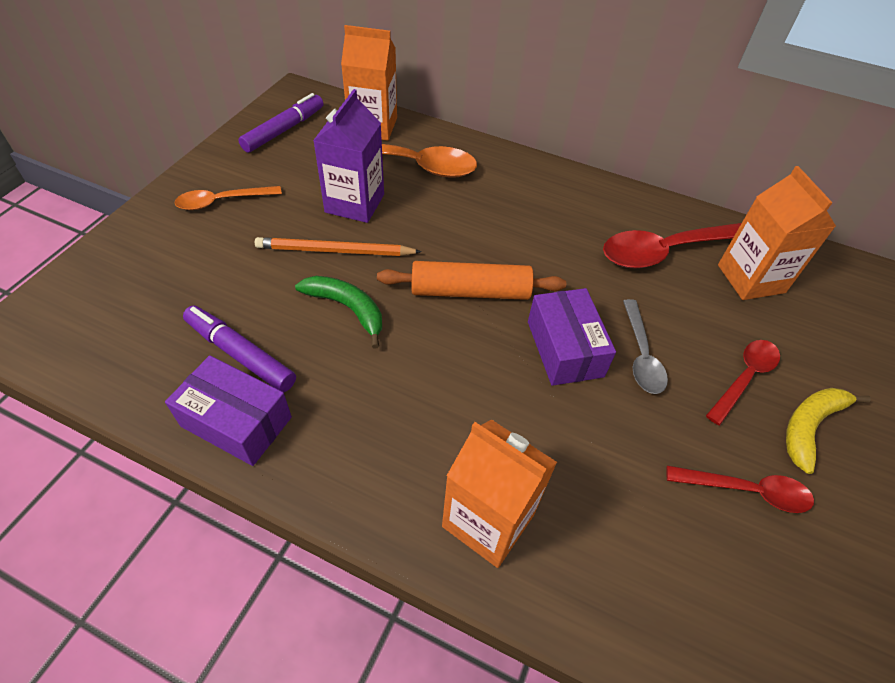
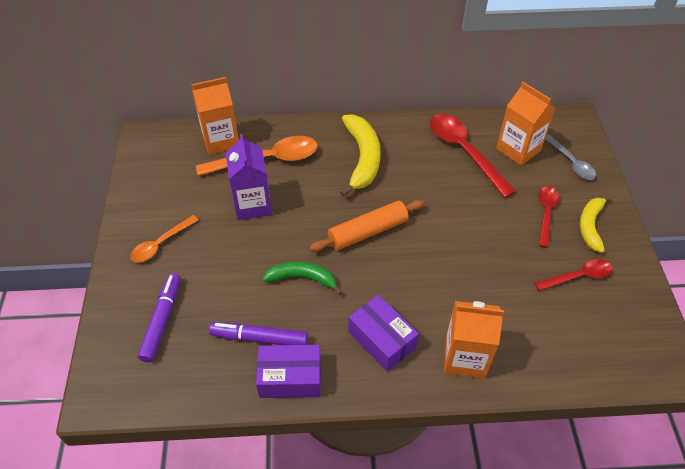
camera: 25 degrees left, 0 degrees up
purple marker [238,93,323,153] -> purple marker moved to [138,273,181,363]
orange pencil [255,237,422,256] -> none
purple box [528,288,616,386] -> purple box moved to [348,295,419,371]
red spoon [603,223,741,269] -> red spoon turned 105 degrees clockwise [430,114,516,198]
grey spoon [623,299,668,394] -> grey spoon moved to [545,134,596,180]
none -> yellow banana [340,114,381,197]

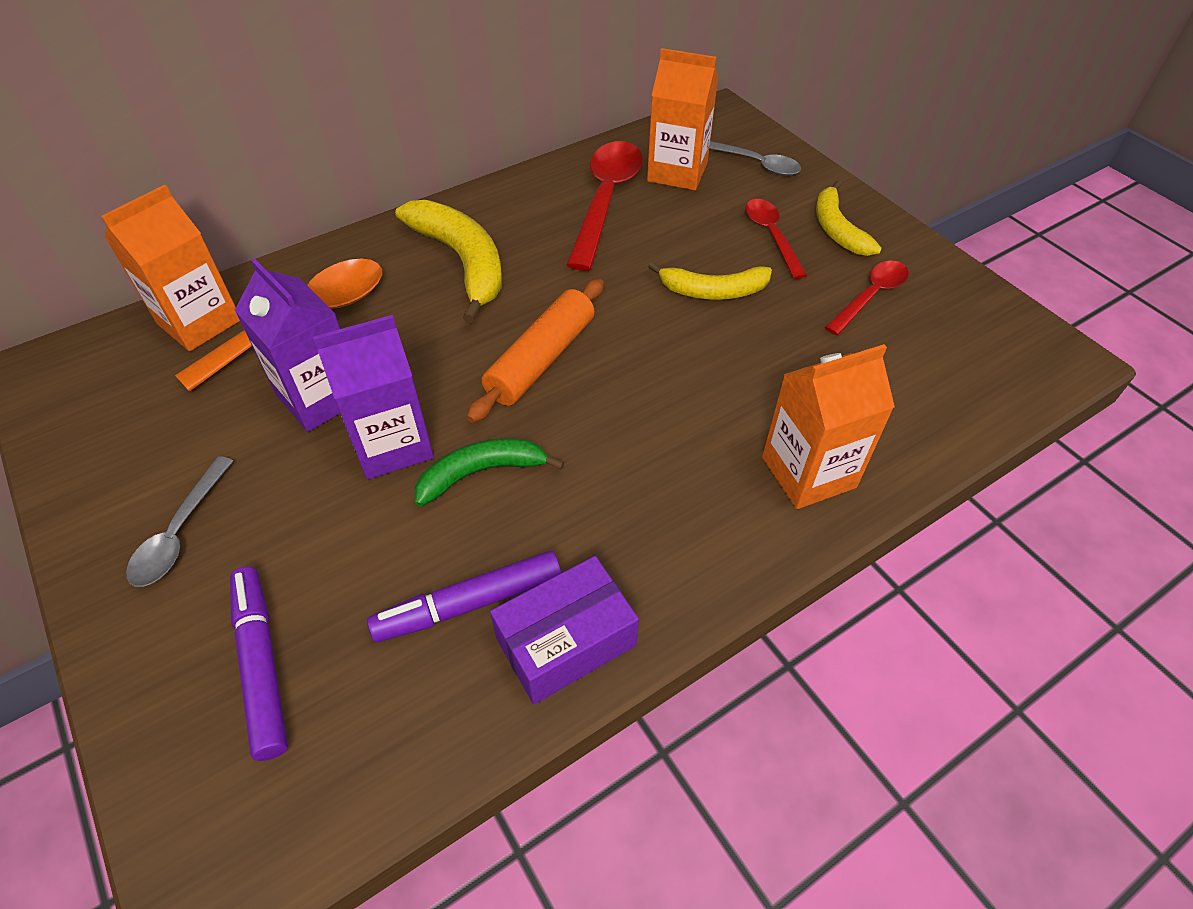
camera: 30 degrees left, 0 degrees up
orange spoon [130,215,199,263] -> grey spoon [126,456,233,587]
purple box [348,295,419,371] -> none
red spoon [430,114,516,198] -> red spoon turned 75 degrees clockwise [566,141,643,271]
none -> purple carton [313,315,434,480]
none -> yellow banana [648,262,772,300]

